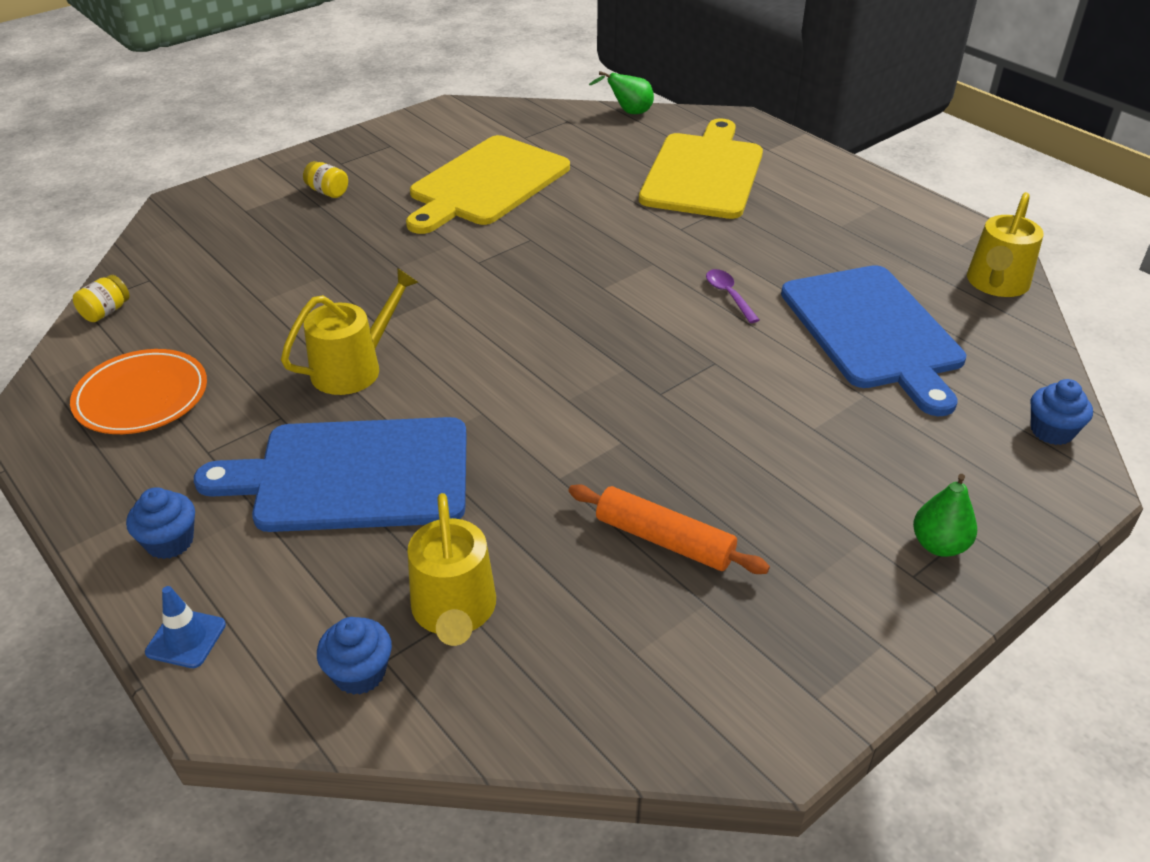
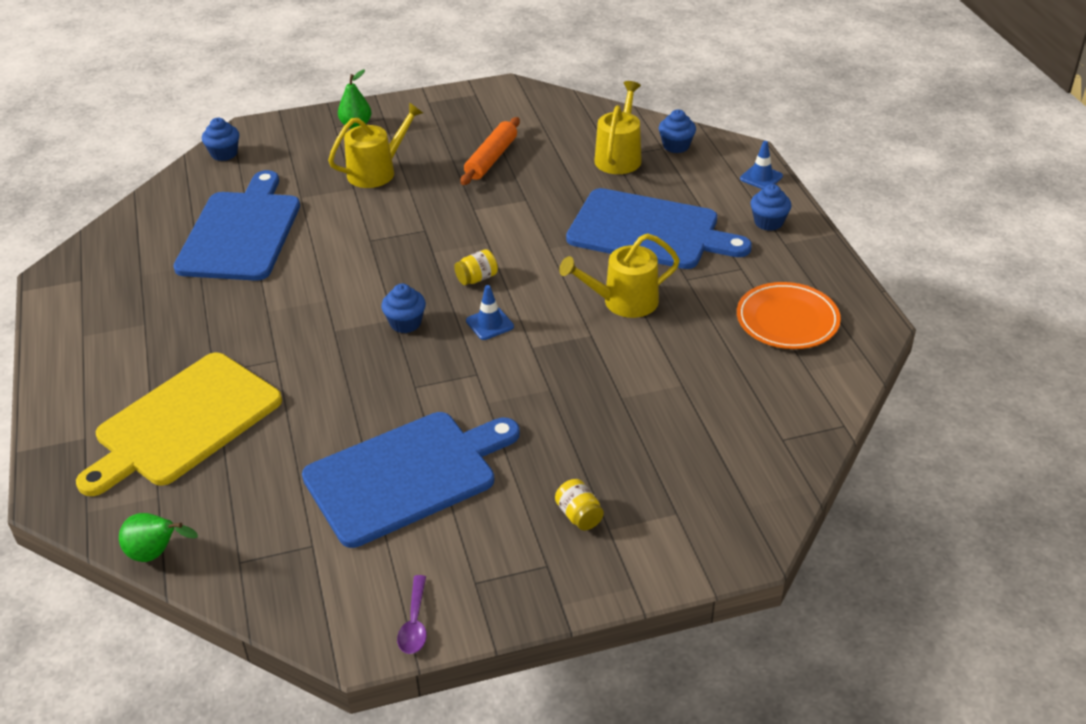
camera: 155 degrees left, 0 degrees up
yellow jar [73,275,130,322] -> yellow jar moved to [454,249,498,285]
yellow cutting board [406,135,570,234] -> blue cutting board [302,412,520,548]
orange rolling pin [568,484,770,574] -> orange rolling pin turned 60 degrees clockwise [460,117,520,185]
purple spoon [706,269,759,323] -> purple spoon moved to [397,575,427,654]
yellow watering can [967,192,1044,297] -> yellow watering can moved to [328,102,423,188]
none -> blue cupcake [381,284,426,333]
none -> blue traffic cone [466,285,514,340]

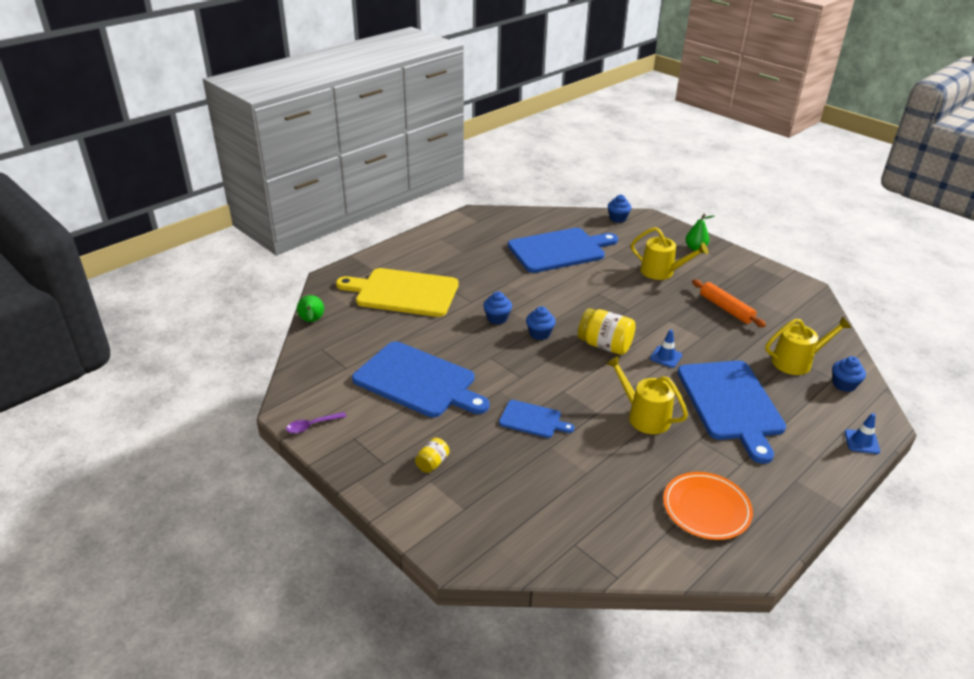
camera: 60 degrees right, 5 degrees down
yellow jar [454,249,498,285] -> yellow jar [578,308,636,355], size x1.89
orange rolling pin [460,117,520,185] -> orange rolling pin turned 60 degrees clockwise [692,279,766,327]
blue traffic cone [466,285,514,340] -> blue traffic cone moved to [650,330,682,368]
blue cupcake [750,184,791,231] -> blue cupcake moved to [483,291,512,324]
none -> blue cutting board [499,400,574,438]

